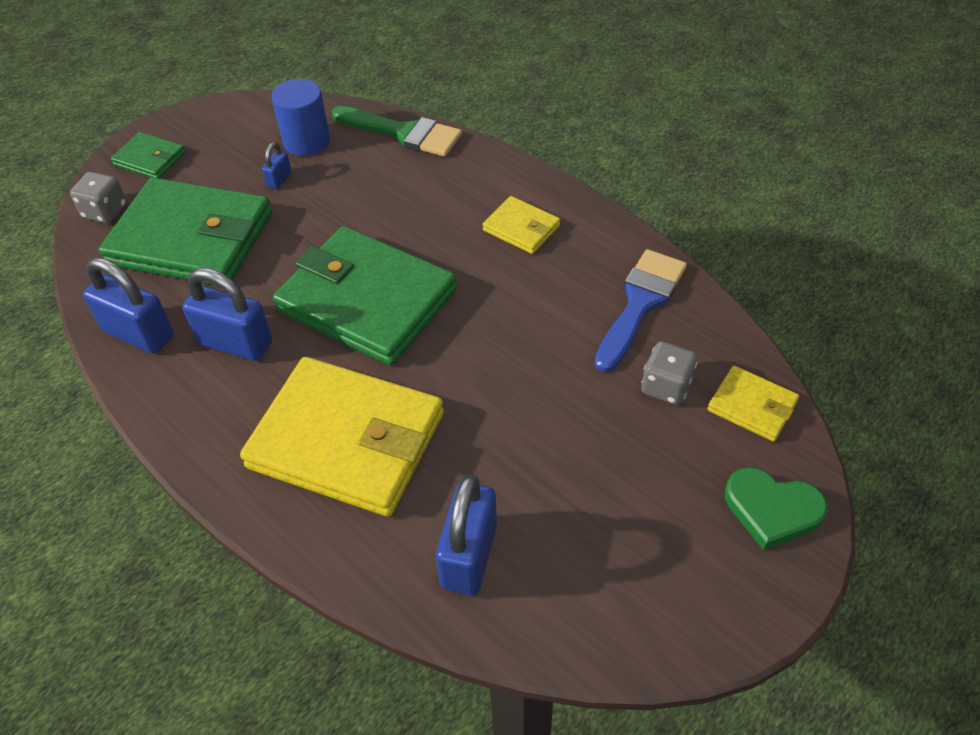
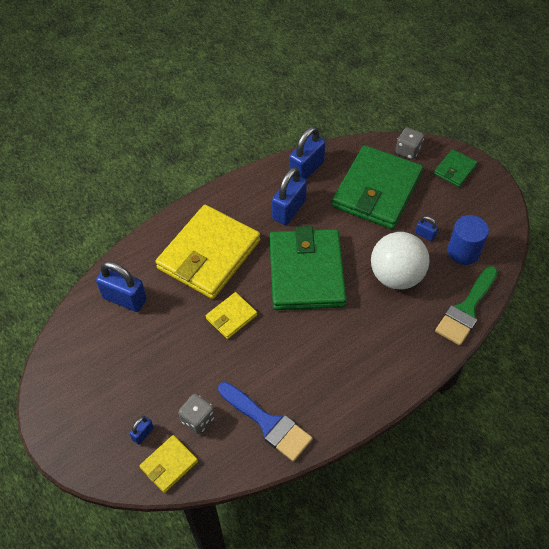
camera: 100 degrees right, 5 degrees up
green wallet [273,226,457,366] -> green wallet turned 45 degrees counterclockwise [269,226,347,310]
yellow wallet [483,196,560,254] -> yellow wallet moved to [206,292,257,339]
green heart [725,467,827,550] -> none
none -> blue padlock [129,416,154,445]
none -> white ball [371,232,430,290]

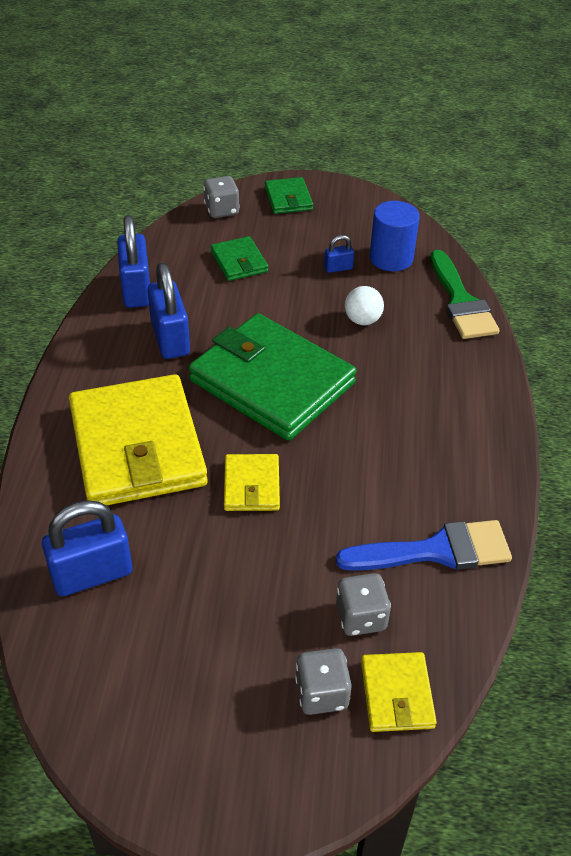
camera: 50 degrees left, 10 degrees down
blue padlock [129,416,154,445] -> grey dice [295,648,352,715]
green wallet [332,145,423,229] -> green wallet [211,236,268,281], size x0.46
white ball [371,232,430,290] -> white ball [345,286,384,325], size x0.49

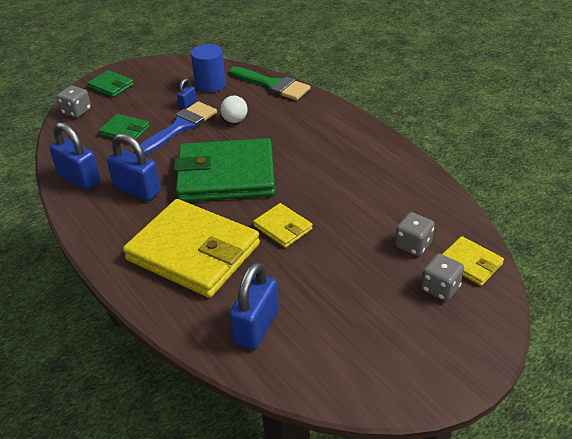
camera: 40 degrees left, 5 degrees down
blue brush [336,520,512,571] -> blue brush moved to [140,101,217,155]

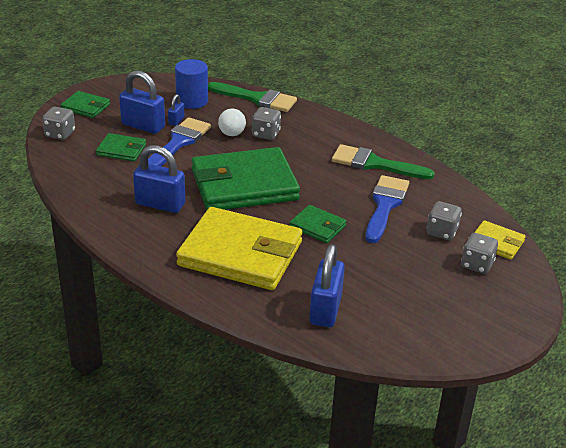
camera: 15 degrees left, 5 degrees down
blue padlock [49,122,101,190] -> blue padlock moved to [119,70,165,134]
yellow wallet [253,203,313,248] -> green wallet [290,205,347,243]
none -> grey dice [252,107,281,140]
none -> green brush [332,144,435,180]
none -> blue brush [366,175,409,243]

